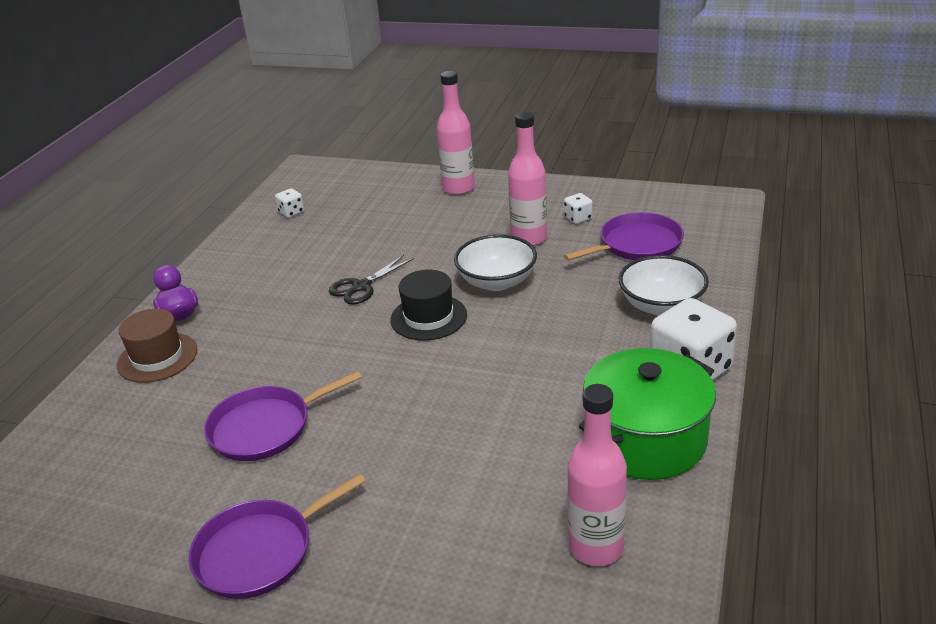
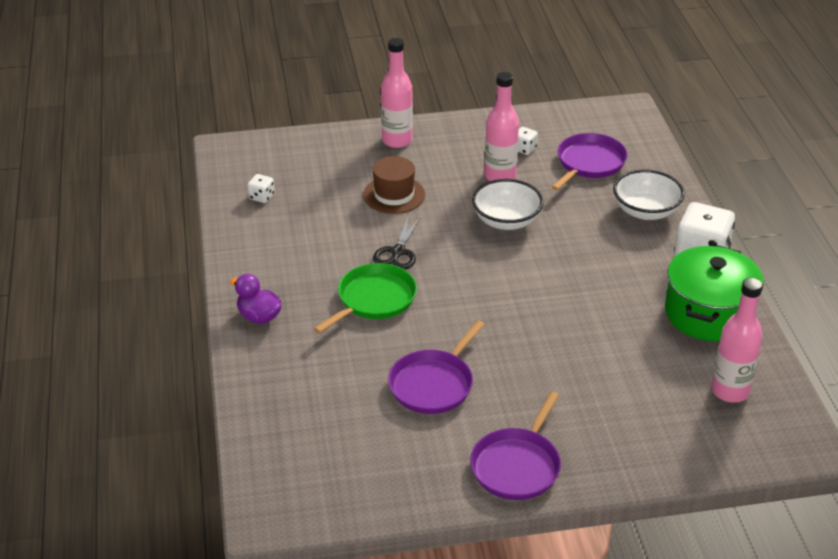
camera: 30 degrees left, 5 degrees up
brown hat [117,309,197,383] -> brown hat moved to [363,156,425,214]
black hat [390,270,467,341] -> none
none -> green pan [314,263,417,333]

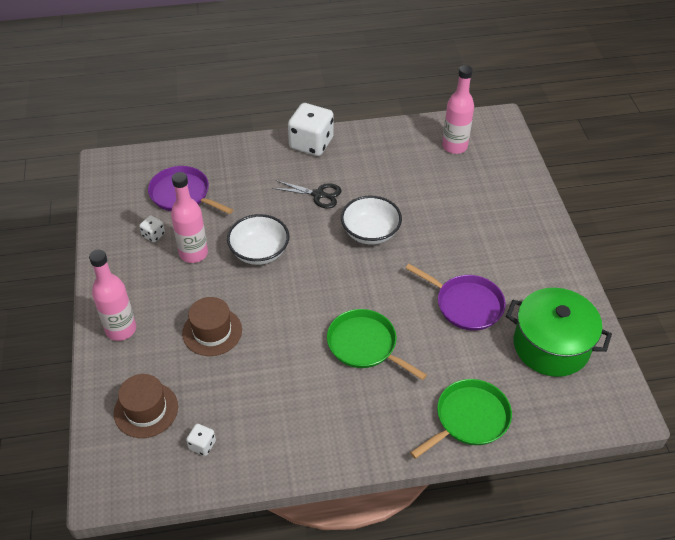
camera: 90 degrees left, 10 degrees up
purple duck [230,274,282,324] -> none
black scissors [373,215,421,270] -> black scissors moved to [272,180,342,208]
purple pan [470,391,561,500] -> none
white bowl [613,170,685,220] -> white bowl moved to [341,196,402,245]
green pot [665,245,764,341] -> green pot moved to [506,288,612,377]
none -> brown hat [114,374,178,438]
none -> green pan [410,379,512,459]

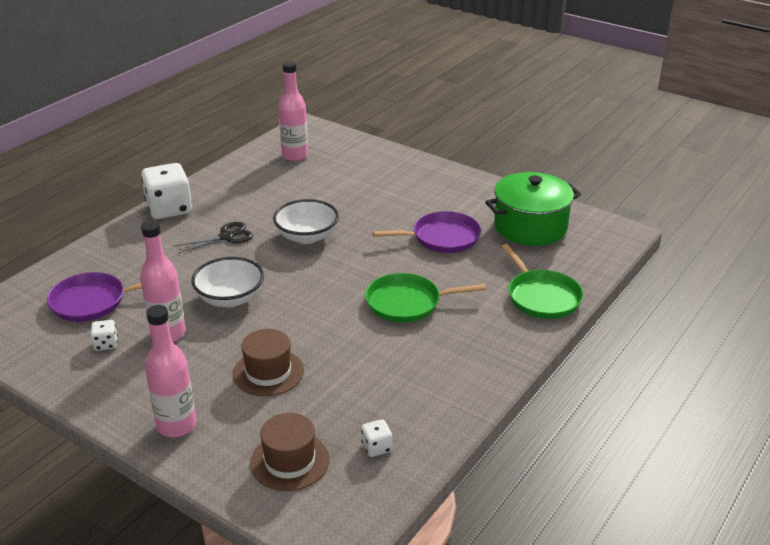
camera: 45 degrees left, 15 degrees down
green pan [410,379,512,459] -> green pan turned 150 degrees clockwise [501,244,583,319]

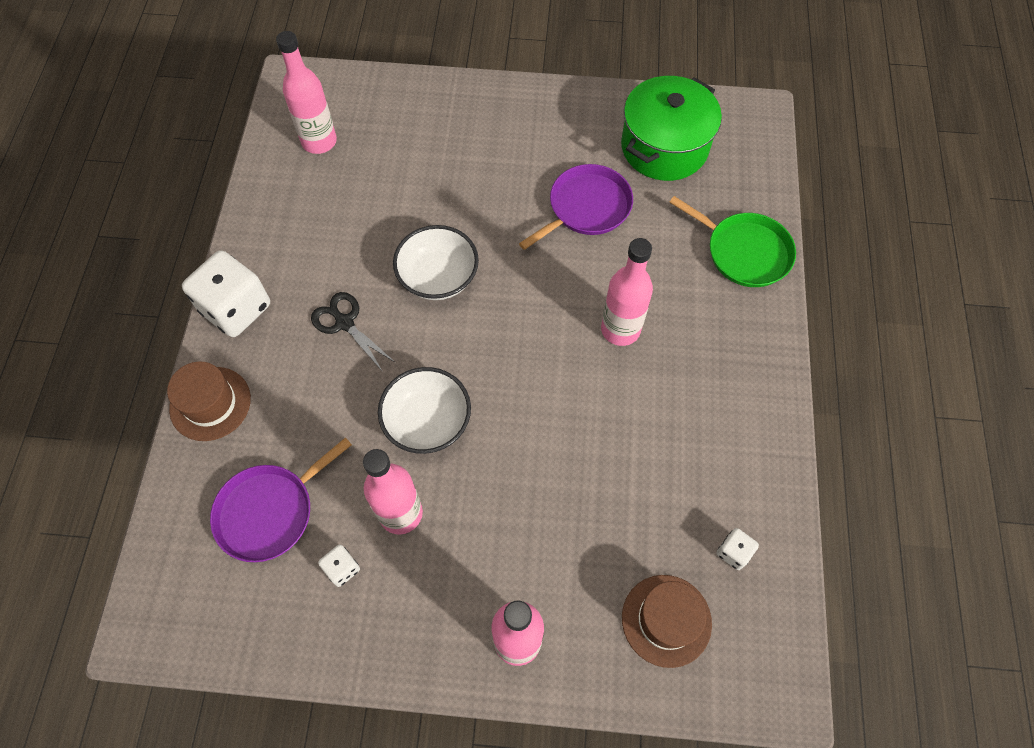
camera: 30 degrees left, 30 degrees up
black scissors [174,222,253,253] -> black scissors turned 75 degrees counterclockwise [311,292,396,372]
brown hat [233,329,304,396] -> brown hat moved to [167,362,251,441]
green pan [365,273,486,323] -> pink bottle [601,238,653,346]

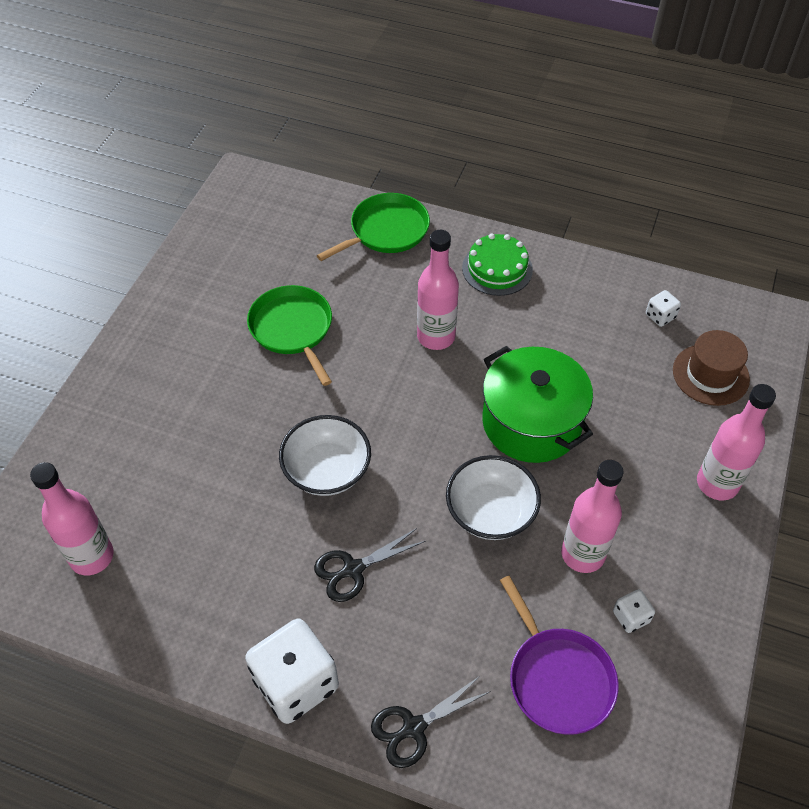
camera: 75 degrees left, 10 degrees down
brown hat [167,362,251,441] -> black scissors [371,675,491,768]
purple pan [519,164,633,250] -> green pan [247,285,332,386]
green pot [621,76,722,181] -> green pot moved to [482,346,593,463]
none -> green cake [462,233,533,296]

